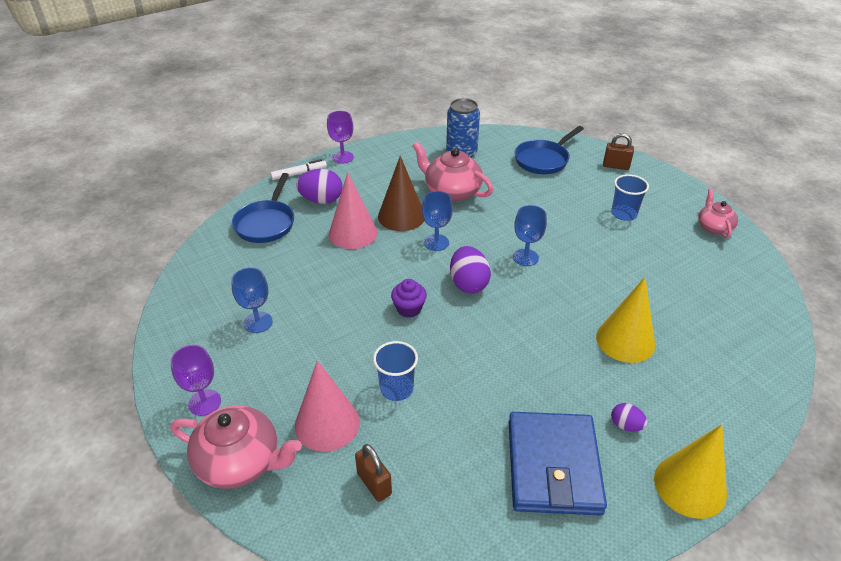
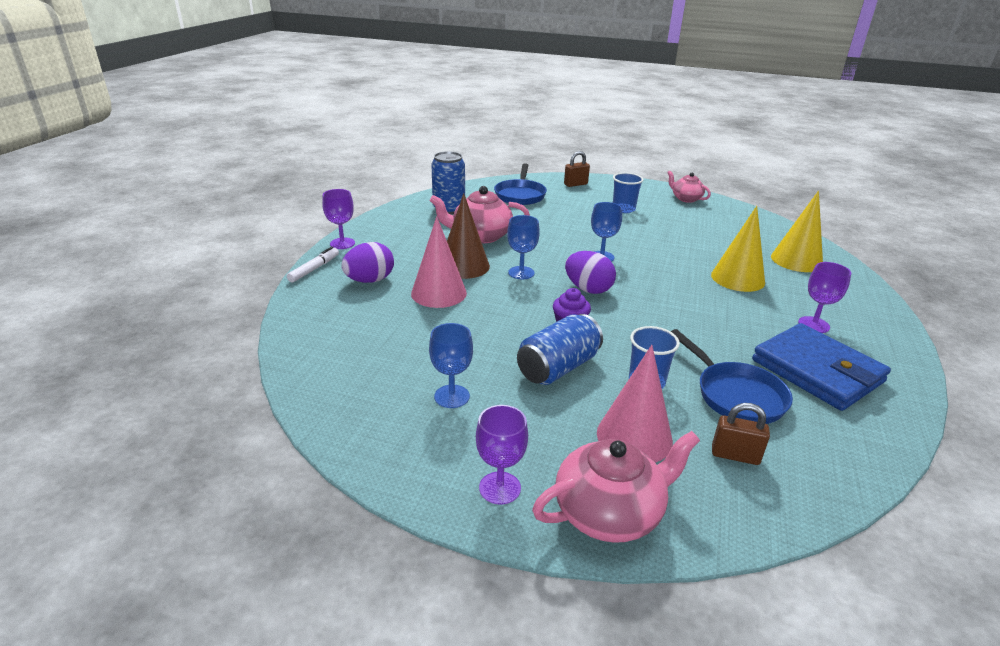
camera: 40 degrees left, 10 degrees down
blue pan [232,173,294,243] -> blue pan moved to [671,329,793,424]
purple egg [611,403,648,432] -> purple goblet [798,262,851,333]
yellow cone [654,424,727,519] -> yellow cone moved to [771,191,823,272]
none -> blue can [517,314,603,385]

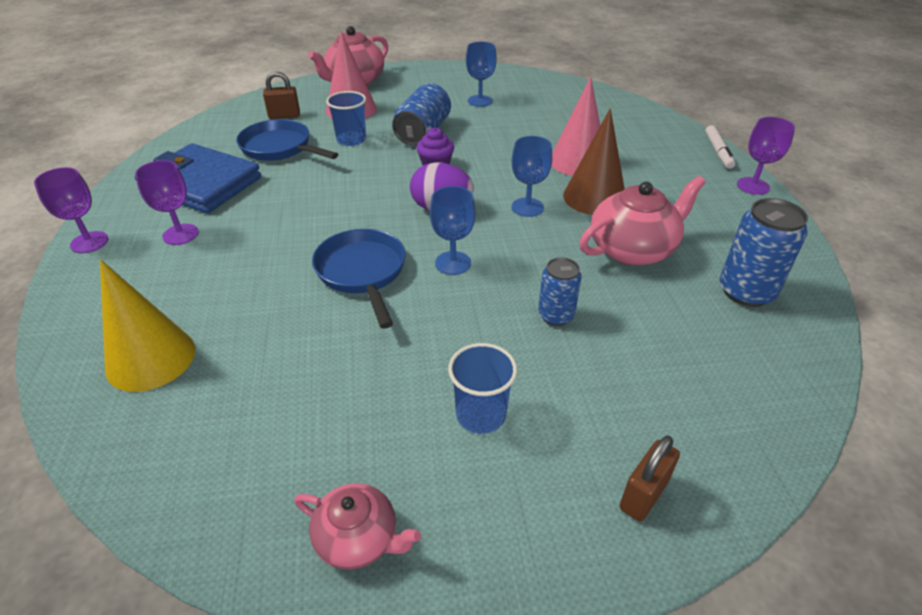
camera: 155 degrees right, 10 degrees up
purple egg [341,242,394,283] -> none
purple goblet [476,405,528,505] -> purple goblet moved to [34,167,109,253]
blue pan [494,163,547,205] -> blue pan moved to [312,229,406,329]
yellow cone [711,206,765,292] -> none
none -> blue can [538,257,582,326]

